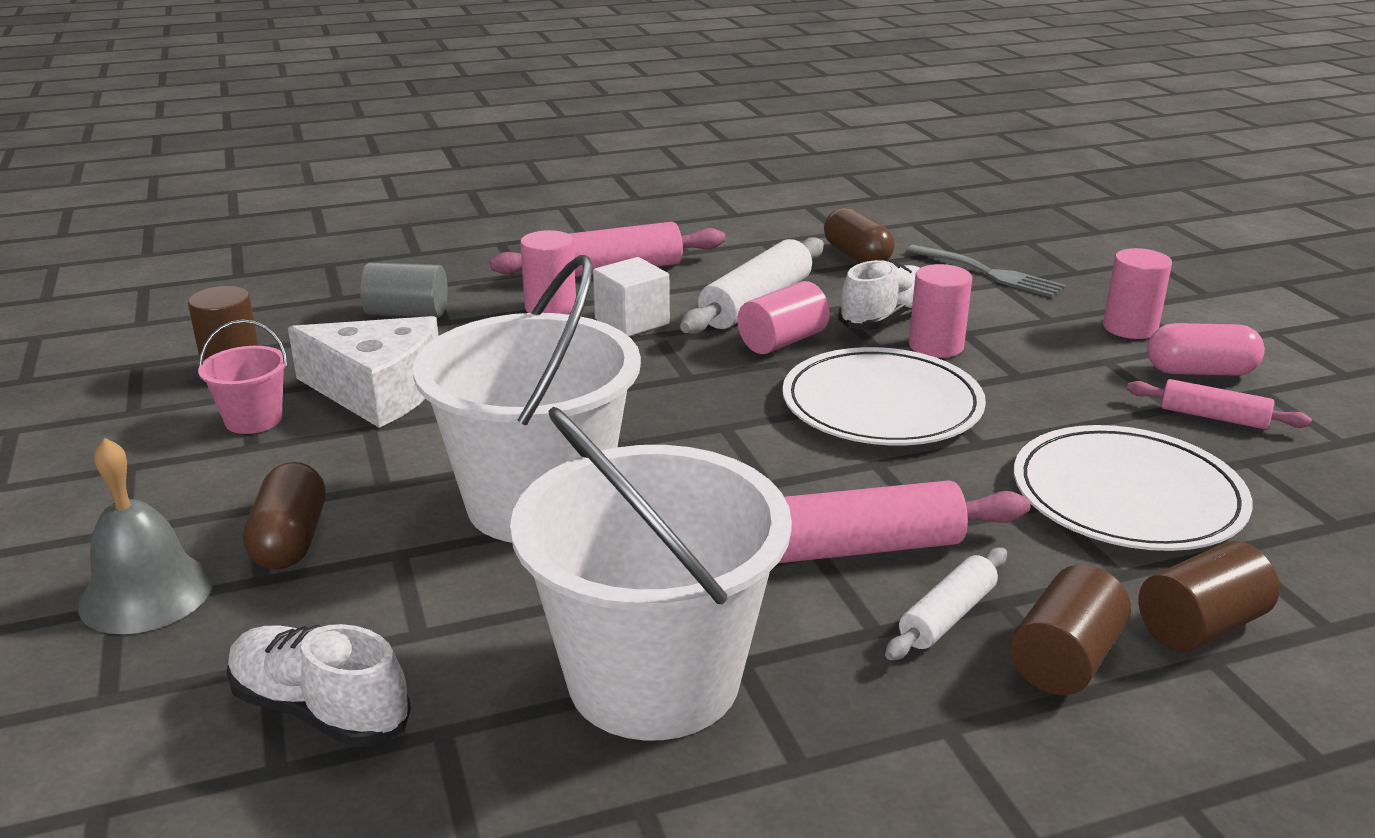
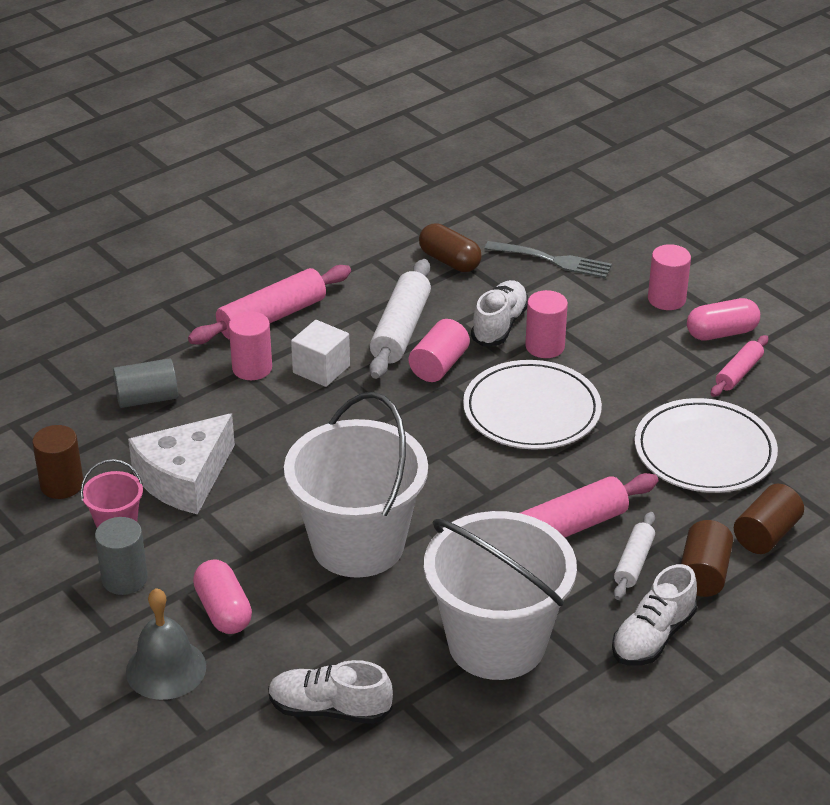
camera: 20 degrees left, 10 degrees up
brown capsule [243,462,325,570] -> pink capsule [193,559,252,634]
white cheese [288,316,439,428] -> white cheese turned 135 degrees clockwise [128,413,235,514]
pink rolling pin [1127,379,1312,429] -> pink rolling pin turned 60 degrees counterclockwise [711,335,768,397]
none -> grey cylinder [95,517,148,595]
none -> white shoe [612,564,697,666]

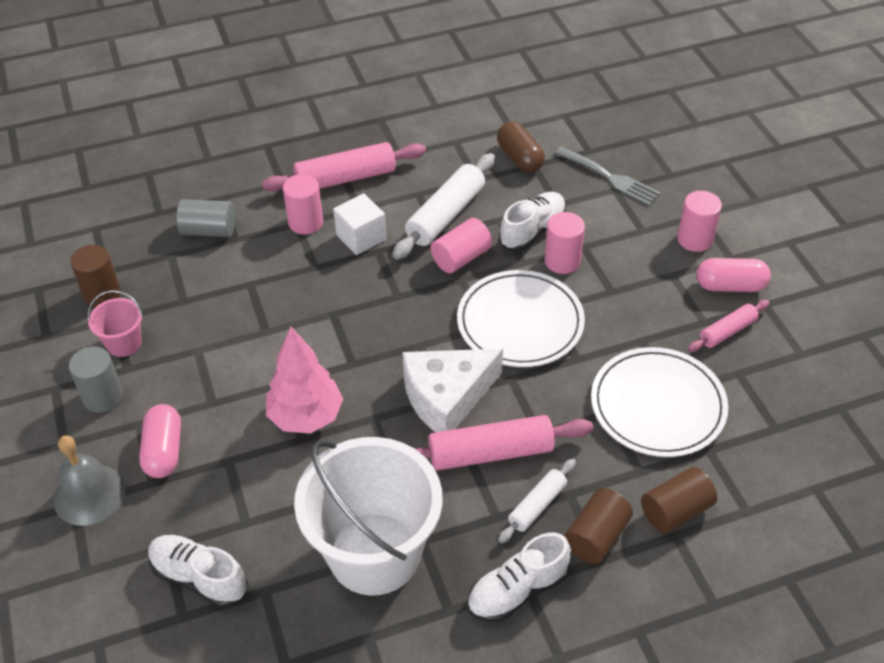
camera: 20 degrees right, 10 degrees up
white cheese [128,413,235,514] -> white cheese moved to [402,349,503,432]
white bucket [284,392,428,578] -> pink tree [266,326,343,433]

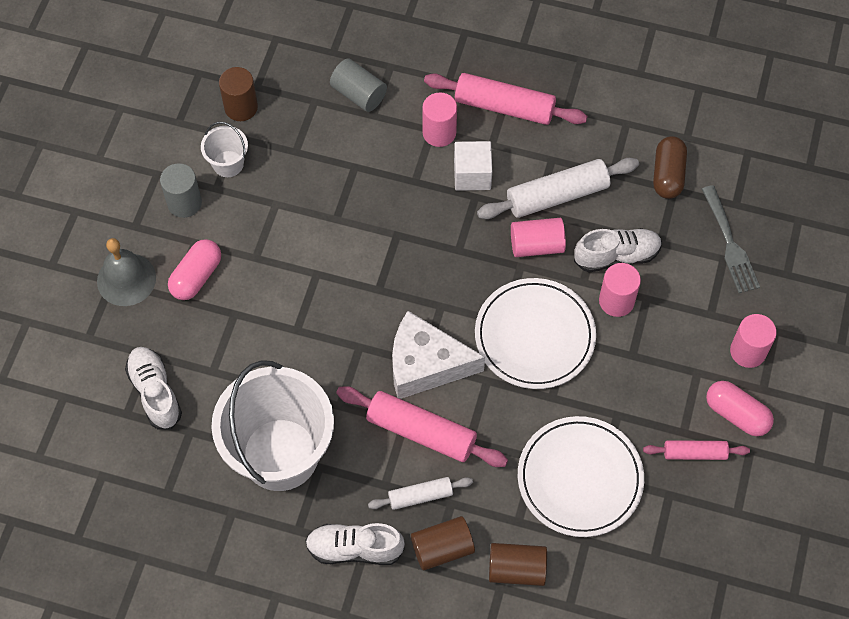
camera: 35 degrees right, 15 degrees up
pink bucket [88,290,143,357] -> white bucket [201,122,248,177]
pink tree [266,326,343,433] -> none

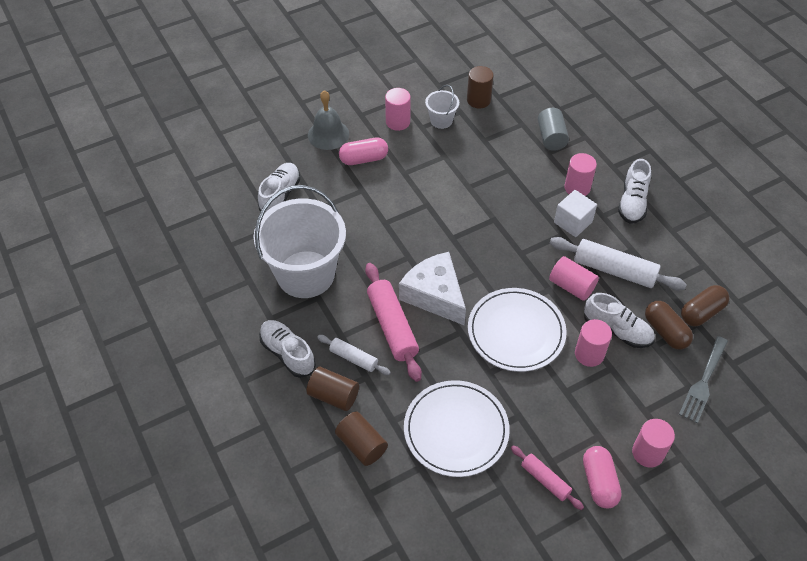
camera: 45 degrees right, 10 degrees down
grey cylinder [160,163,202,218] -> pink cylinder [385,88,411,131]
pink rolling pin [424,73,588,125] -> white shoe [618,159,651,224]
none -> brown capsule [645,301,693,350]

